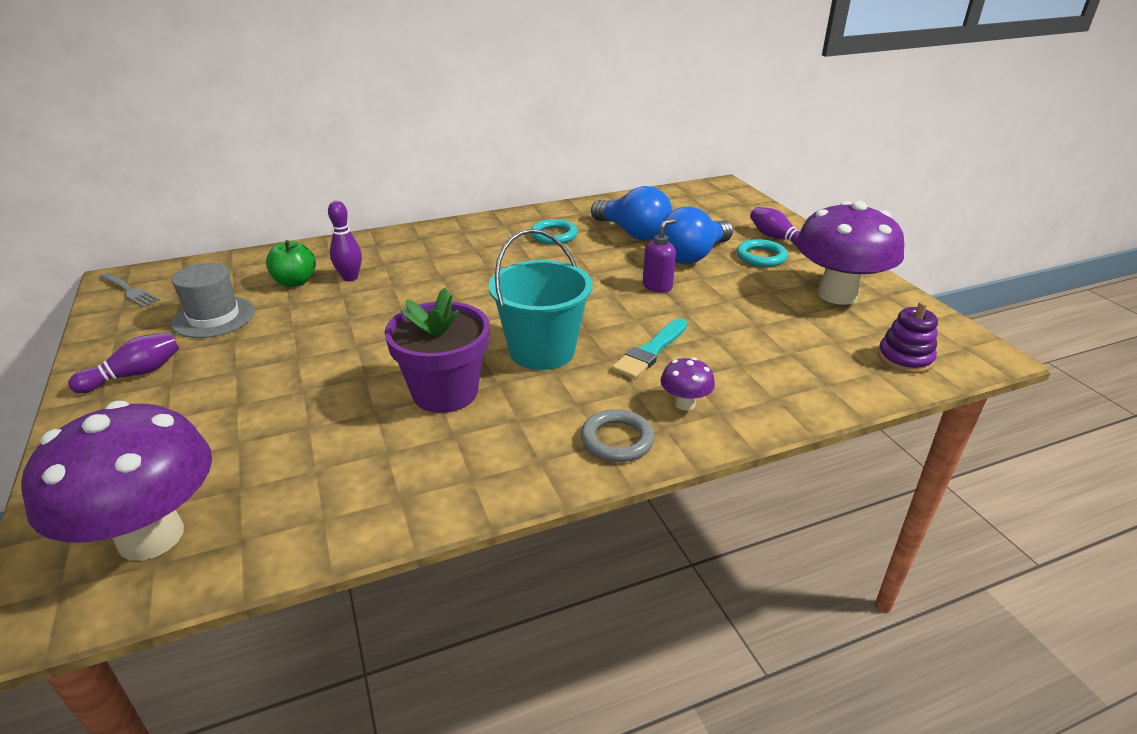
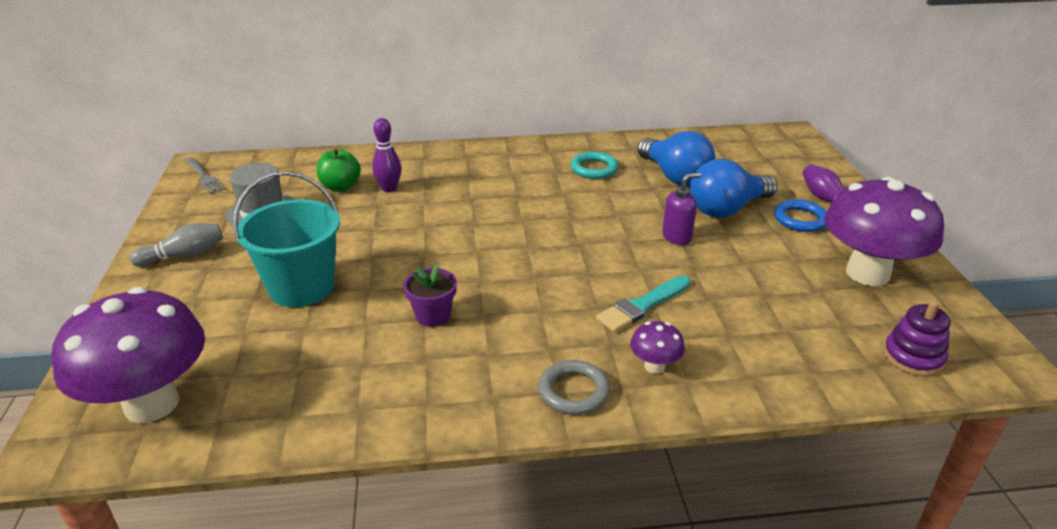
camera: 15 degrees right, 0 degrees up
purple bowling pin [68,333,179,393] -> grey bowling pin [129,223,223,267]
purple flower pot [384,288,489,413] -> purple flower pot [403,264,457,327], size x0.56
turquoise bucket [488,229,593,370] -> turquoise bucket moved to [233,171,340,307]
turquoise ring [736,239,788,267] -> blue ring [774,199,827,232]

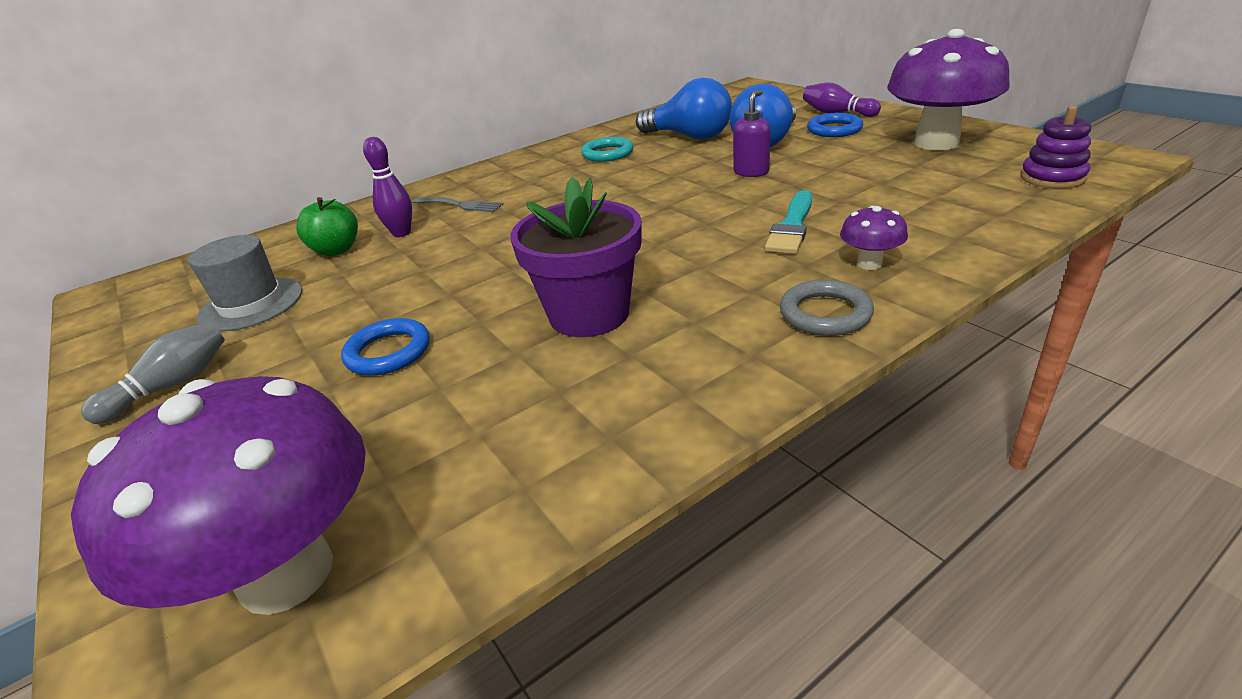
camera: 25 degrees left, 0 degrees up
grey fork [184,157,225,194] -> grey fork moved to [412,197,504,212]
turquoise bucket [233,171,340,307] -> blue ring [341,318,430,375]
purple flower pot [403,264,457,327] -> purple flower pot [510,177,642,337], size x1.78

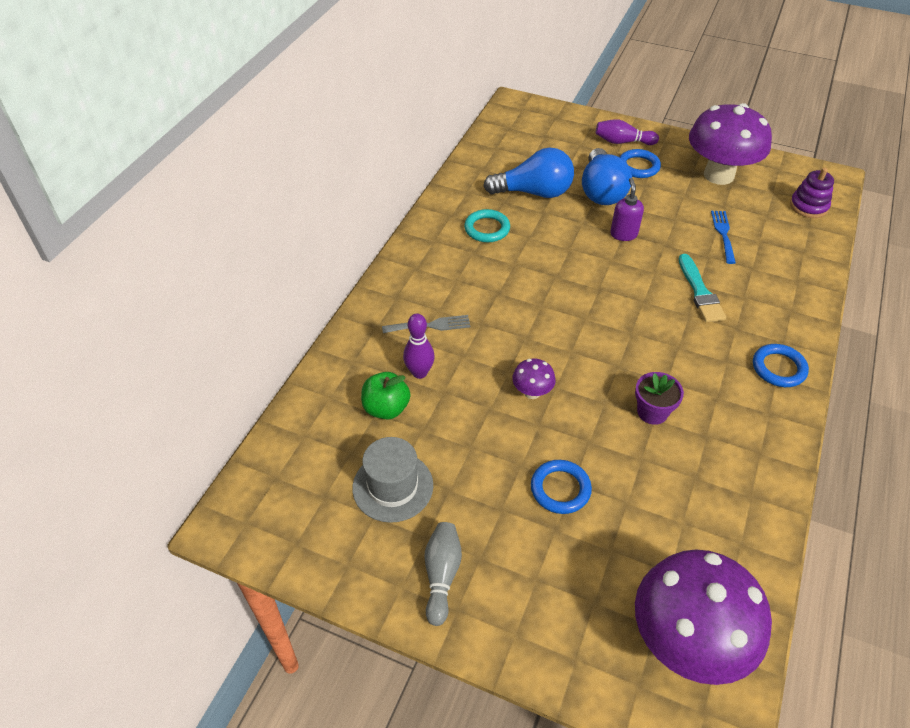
camera: 35 degrees left, 15 degrees up
purple flower pot [510,177,642,337] -> purple flower pot [635,372,684,425], size x0.56
grey ring [780,280,874,336] -> blue ring [753,344,809,387]
purple mushroom [840,206,908,270] -> purple mushroom moved to [512,358,556,399]
none -> blue fork [711,211,736,264]

